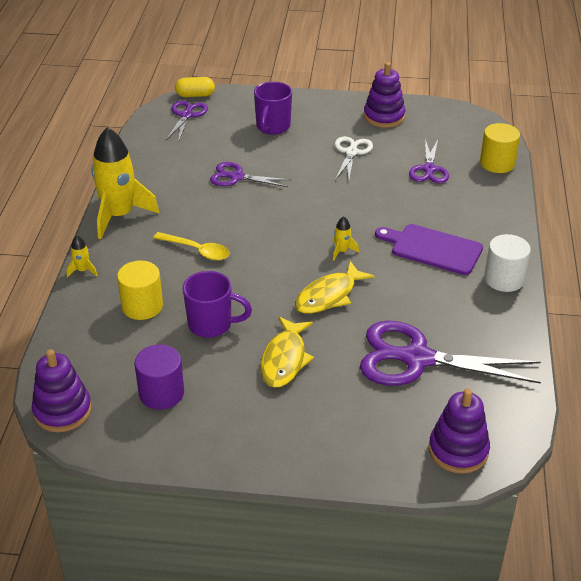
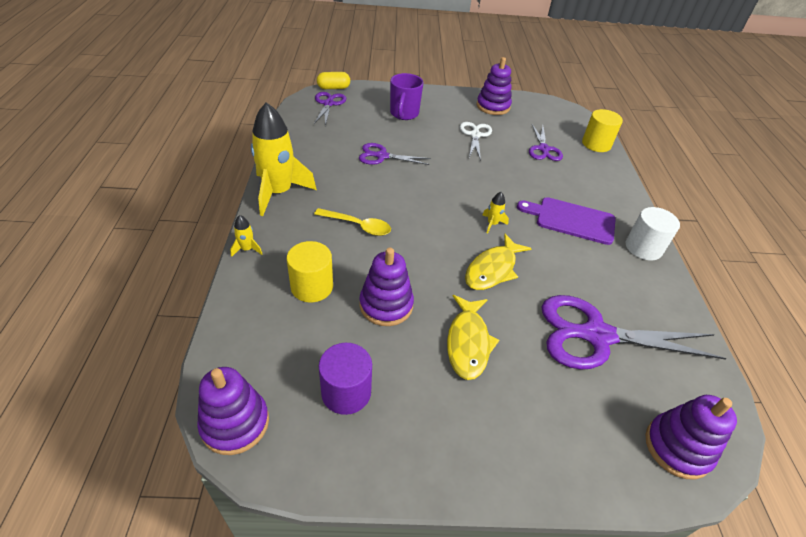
camera: 10 degrees left, 5 degrees up
purple mug [183,271,252,338] -> purple stacking toy [359,248,414,326]

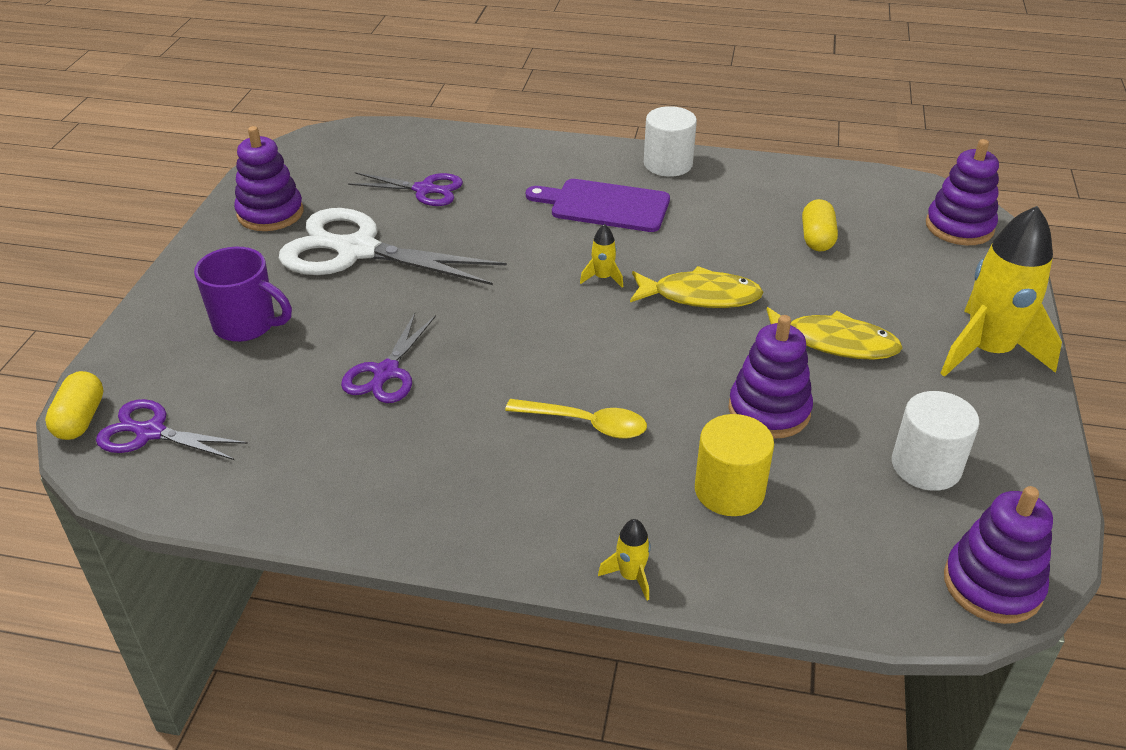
camera: 75 degrees left, 5 degrees down
yellow rocket [251,102,317,216] -> yellow rocket moved to [940,206,1062,377]
yellow spoon [314,208,391,236] -> yellow spoon turned 75 degrees clockwise [505,399,647,439]
purple cylinder [319,343,372,415] -> white cylinder [892,391,979,491]
white scissors [460,122,492,161] -> white scissors [279,208,507,285], size x1.82
yellow fish [465,234,532,290] -> yellow fish turned 45 degrees counterclockwise [630,266,764,308]
purple cutting board [517,197,616,245] -> purple cutting board turned 75 degrees clockwise [526,179,670,232]
purple scissors [542,295,727,370] -> yellow capsule [802,199,838,251]
yellow cylinder [582,109,623,152] -> none

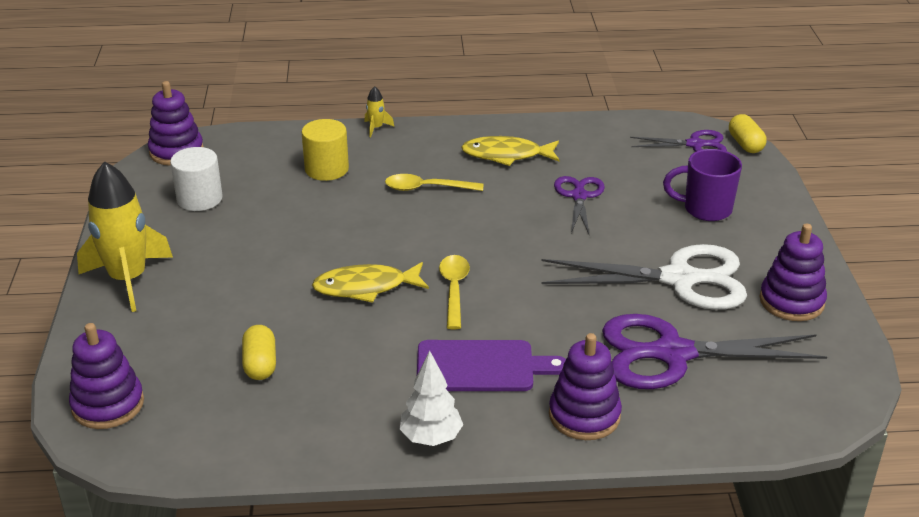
camera: 165 degrees right, 5 degrees down
purple scissors [348,172,463,206] -> purple scissors [602,314,827,389], size x1.82
yellow rocket [580,224,623,288] -> yellow spoon [439,255,470,329]
white cylinder [644,106,697,177] -> white tree [400,350,463,446]
purple stacking toy [728,315,813,439] -> purple stacking toy moved to [549,333,622,440]
yellow fish [767,307,902,360] -> yellow fish moved to [461,136,559,166]

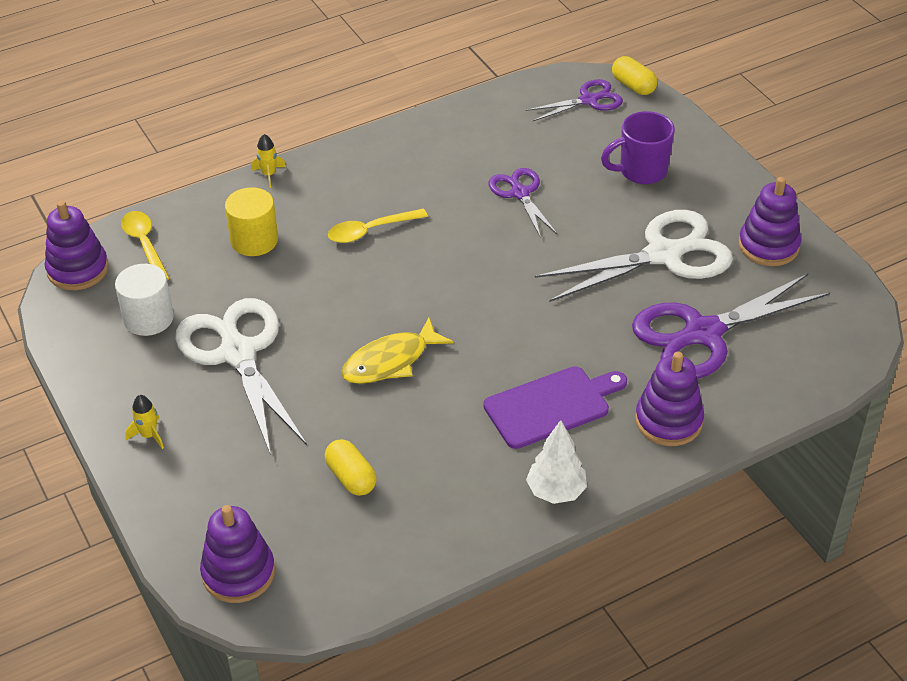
camera: 25 degrees left, 10 degrees up
yellow rocket [77,161,173,312] -> yellow rocket [125,395,164,449], size x0.41
yellow spoon [439,255,470,329] -> yellow spoon moved to [121,211,170,280]
yellow fish [461,136,559,166] -> none
none -> white scissors [175,298,307,455]

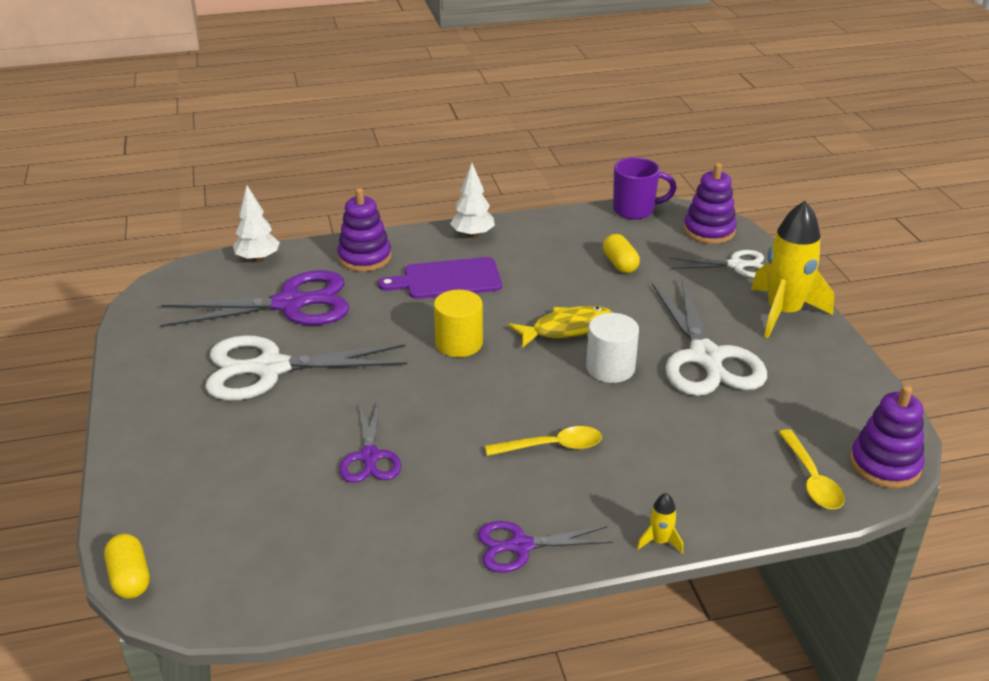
camera: 165 degrees left, 10 degrees down
white cylinder [115,264,174,336] -> white cylinder moved to [586,313,639,383]
yellow rocket [125,395,164,449] -> yellow rocket [751,201,834,338], size x2.45
yellow cylinder [225,187,278,256] -> yellow cylinder moved to [434,290,483,357]
purple scissors [526,79,623,121] -> purple scissors moved to [478,521,613,573]
purple mug [601,111,675,184] -> purple mug moved to [613,157,677,220]
purple stacking toy [739,177,801,266] -> none
none -> white tree [233,185,280,263]
none -> white scissors [670,250,764,278]

